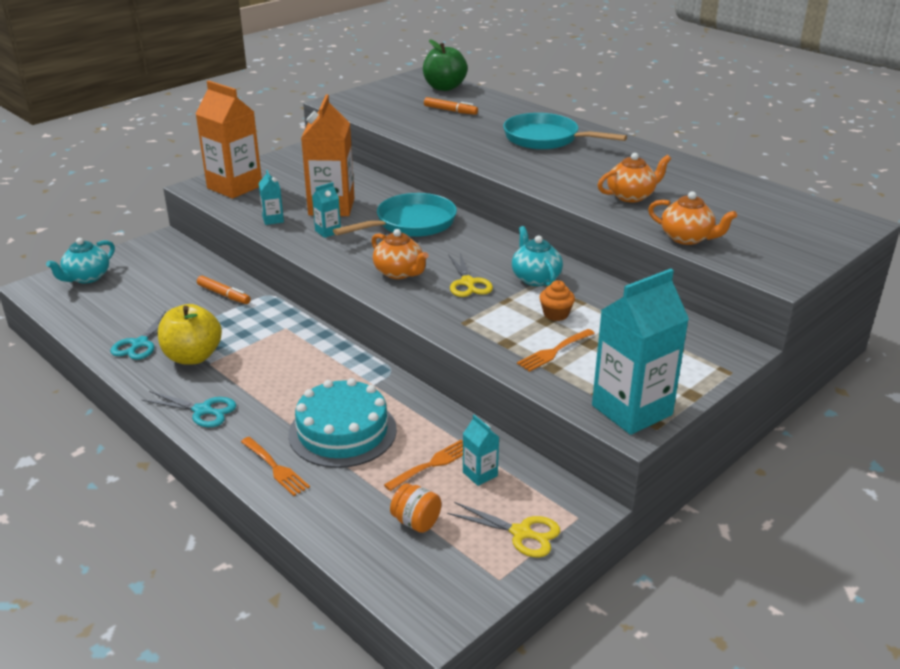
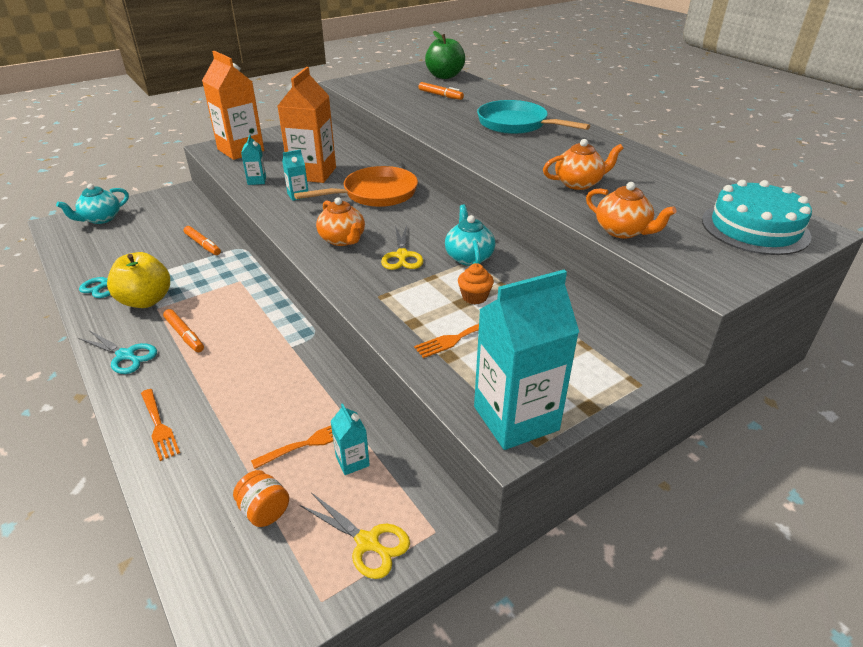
camera: 10 degrees right, 5 degrees up
turquoise cake [288,378,397,468] -> turquoise cake moved to [702,180,812,255]
turquoise pan [333,193,457,237] -> orange pan [294,166,418,207]
none -> orange marker [163,309,204,352]

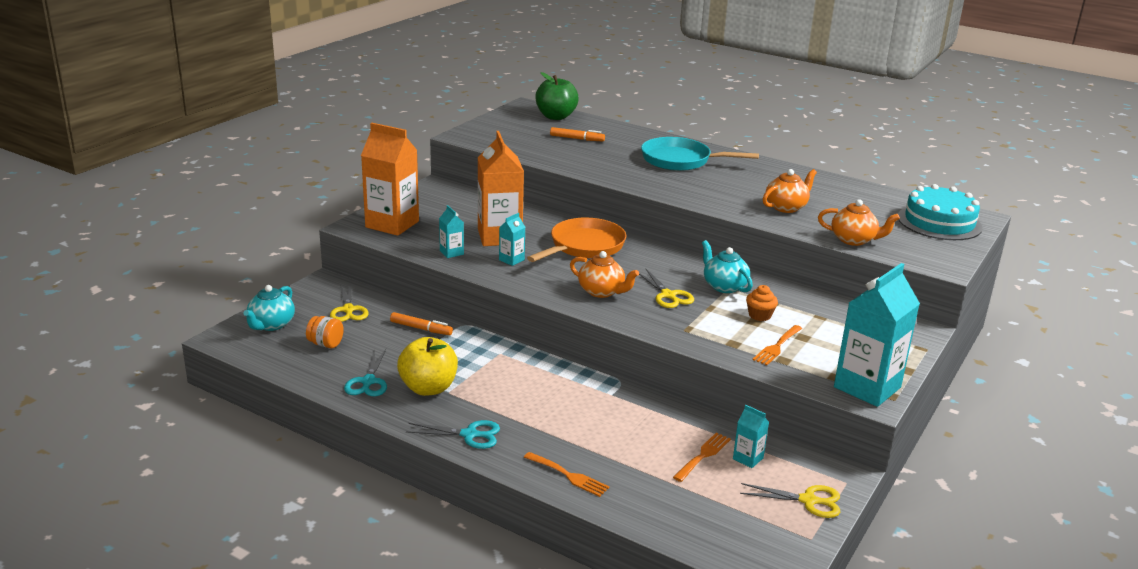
camera: 25 degrees left, 10 degrees down
orange marker [163,309,204,352] -> none
orange jar [233,470,289,527] -> orange jar moved to [306,316,344,348]
none -> yellow scissors [330,283,368,322]

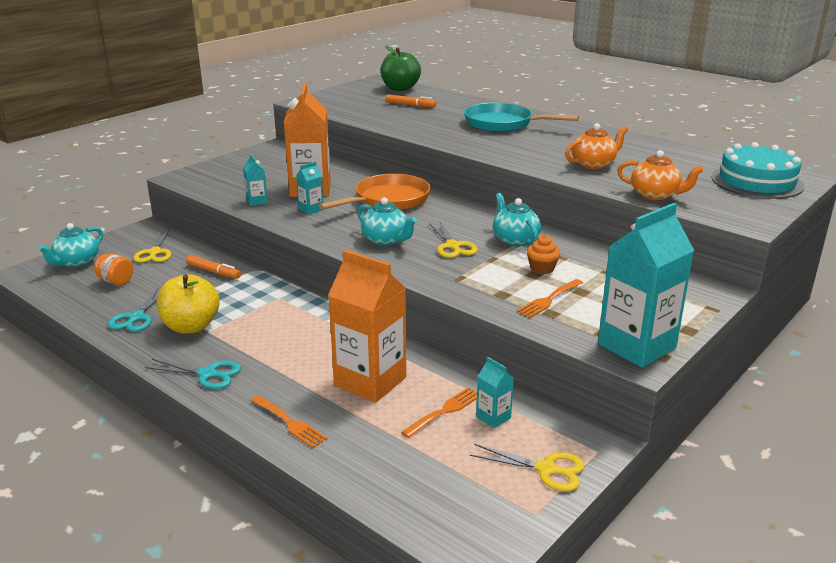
camera: 10 degrees right, 0 degrees up
orange carton [361,123,419,236] -> orange carton moved to [328,250,406,403]
orange teapot [570,251,639,298] -> turquoise teapot [357,197,417,246]

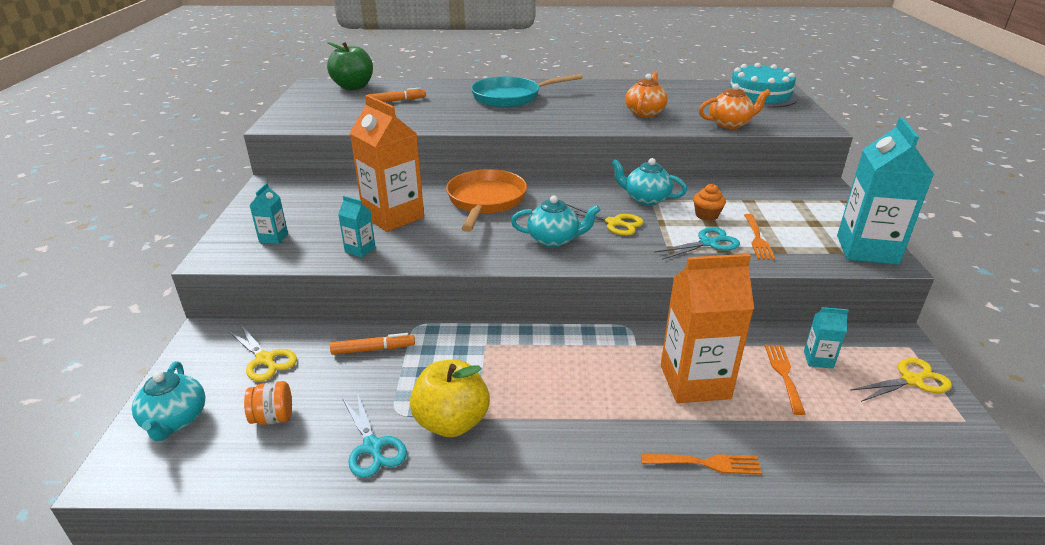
camera: 40 degrees left, 5 degrees up
turquoise scissors [145,359,241,389] -> turquoise scissors moved to [654,227,740,260]
turquoise carton [296,162,324,214] -> turquoise carton moved to [249,183,288,244]

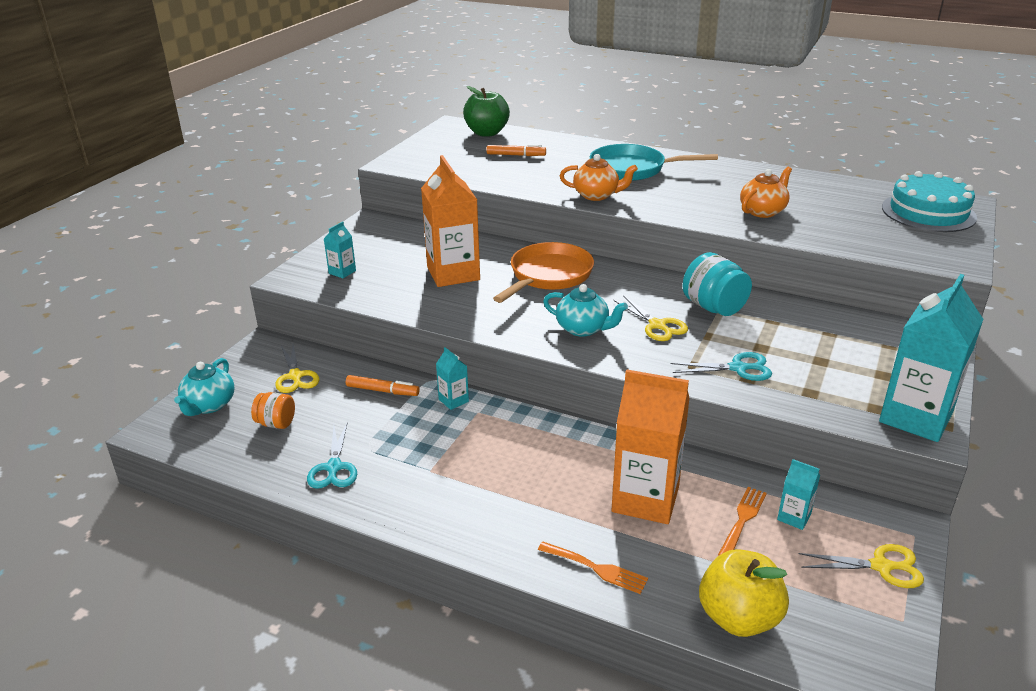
camera: 25 degrees right, 0 degrees up
turquoise carton [338,196,376,258] -> turquoise carton moved to [436,347,469,410]
yellow apple [410,360,490,437] -> yellow apple moved to [699,549,789,637]
turquoise teapot [612,158,687,205] -> turquoise jar [683,252,752,316]
orange cupcake [693,184,726,221] -> none
orange teapot [699,83,770,129] -> orange teapot moved to [560,154,638,201]
orange fork [744,214,775,260] -> none

